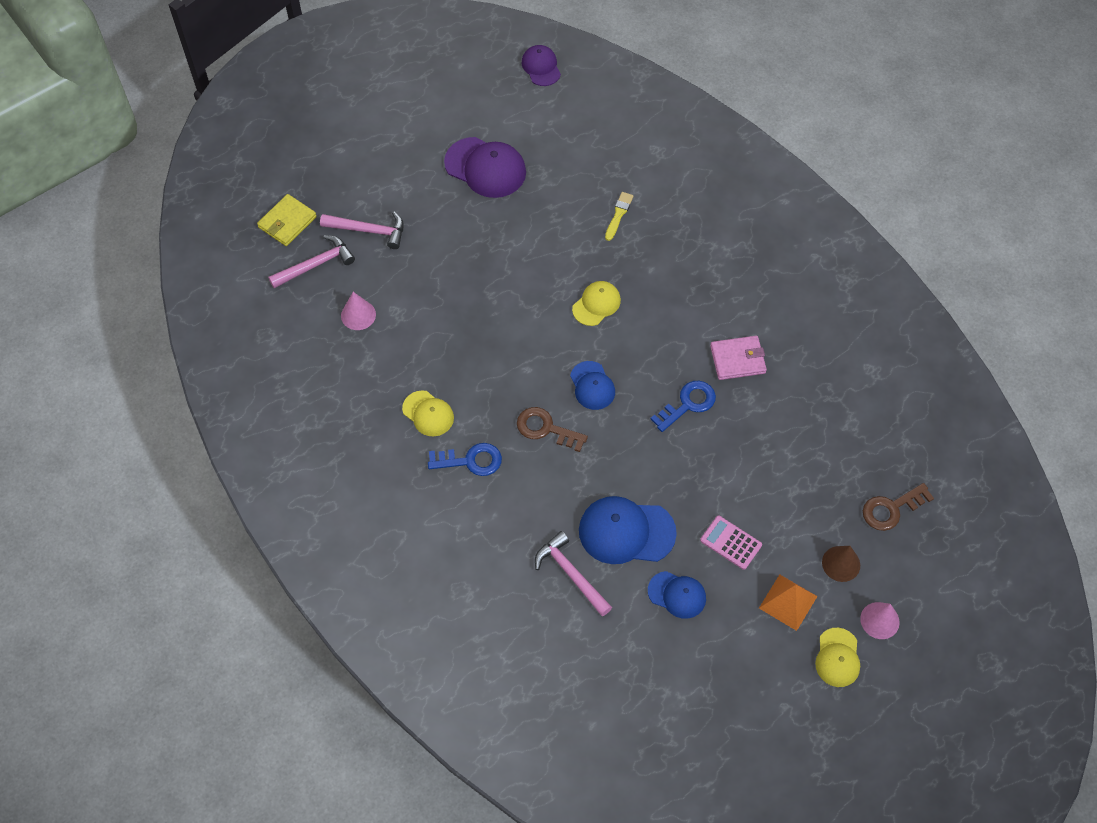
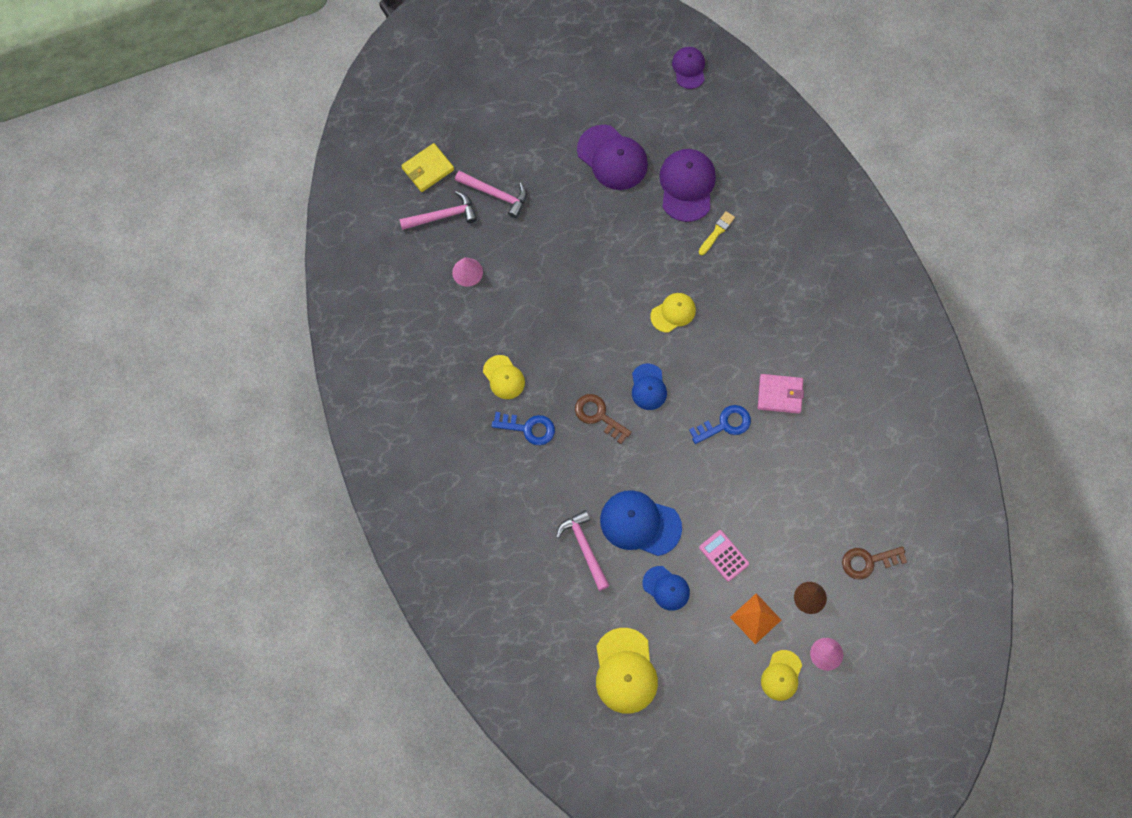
camera: 15 degrees right, 10 degrees up
none -> yellow cap [596,628,658,714]
none -> purple cap [659,149,716,222]

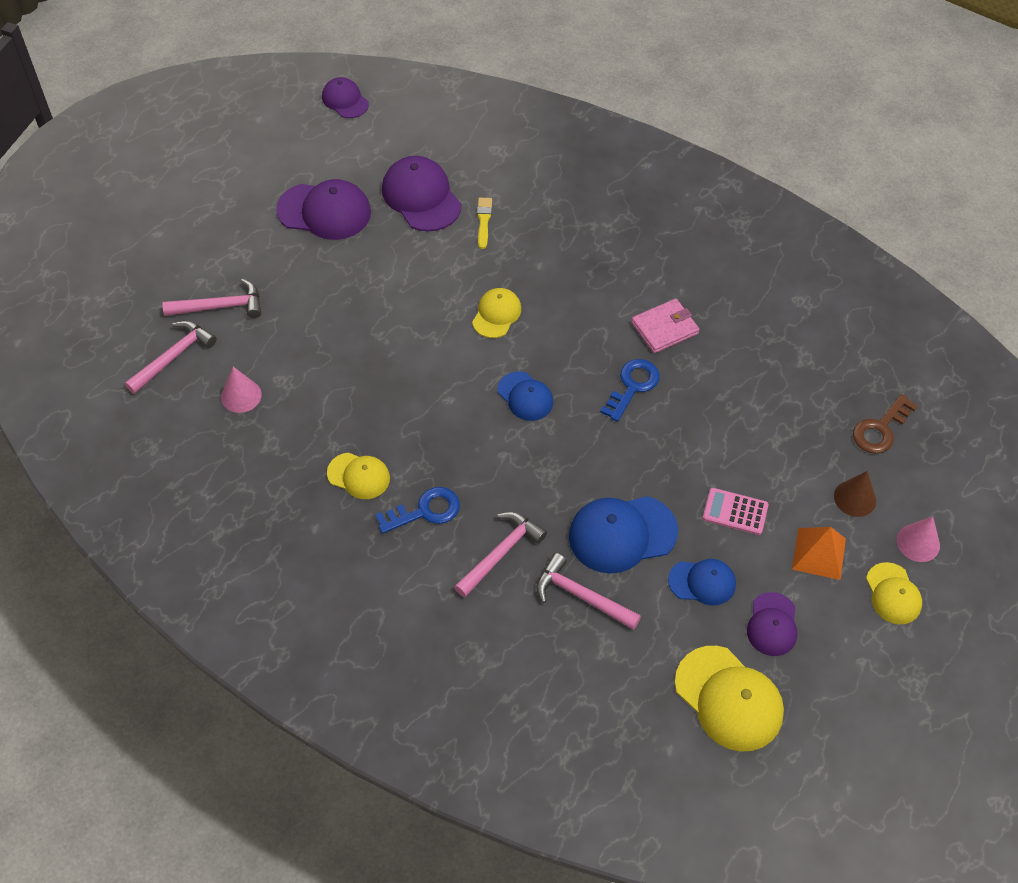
camera: 35 degrees left, 15 degrees down
yellow wallet [401,143,454,192] -> none
brown key [575,394,631,444] -> none
none -> pink hammer [454,512,547,597]
none -> purple cap [747,592,797,656]

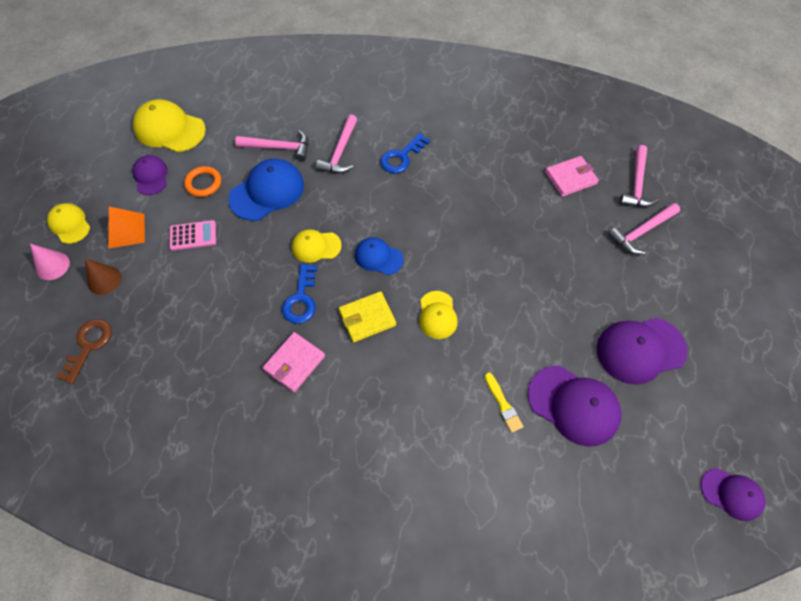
camera: 155 degrees right, 5 degrees up
pink cone [221,367,262,413] -> pink wallet [545,156,599,197]
yellow cap [327,452,390,499] -> yellow cap moved to [292,229,342,263]
blue cap [668,559,736,605] -> orange ring [184,166,221,197]
none -> yellow wallet [339,291,396,342]

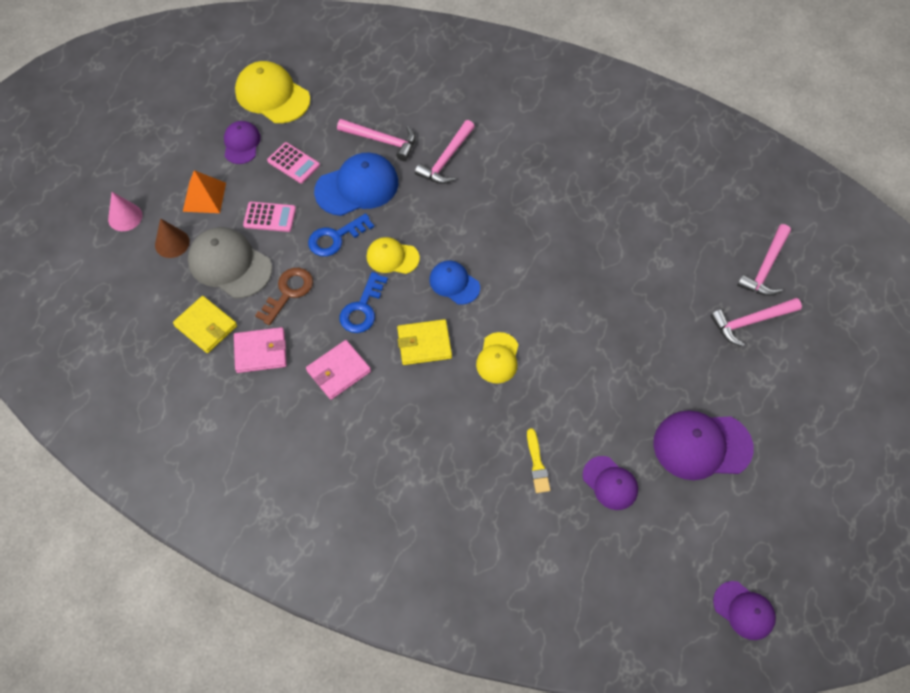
camera: 15 degrees right, 0 degrees up
yellow cap [47,203,90,244] -> none
brown key [56,319,112,384] -> brown key moved to [255,268,313,325]
orange ring [184,166,221,197] -> pink calculator [267,142,320,184]
blue key [380,133,430,173] -> blue key moved to [308,213,374,257]
purple cap [528,366,622,447] -> purple cap [583,456,638,510], size x0.60
pink wallet [545,156,599,197] -> pink wallet moved to [234,327,287,373]
none -> yellow wallet [173,296,237,353]
none -> grey cap [188,227,272,298]

